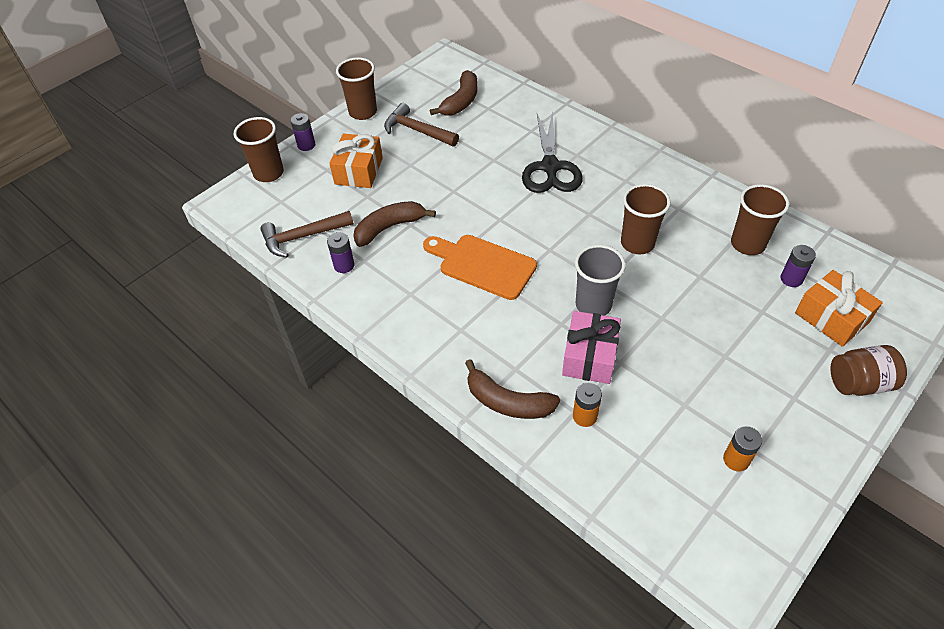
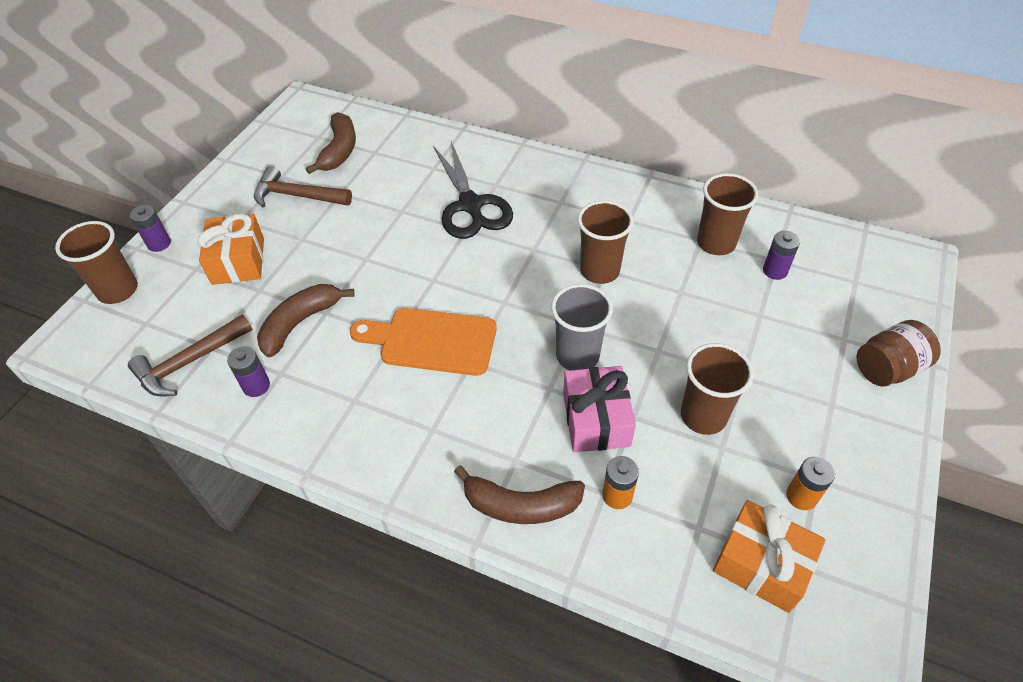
camera: 20 degrees left, 0 degrees up
brown cup [336,57,377,120] -> brown cup moved to [681,343,754,435]
orange gift [795,270,883,347] -> orange gift moved to [713,500,825,613]

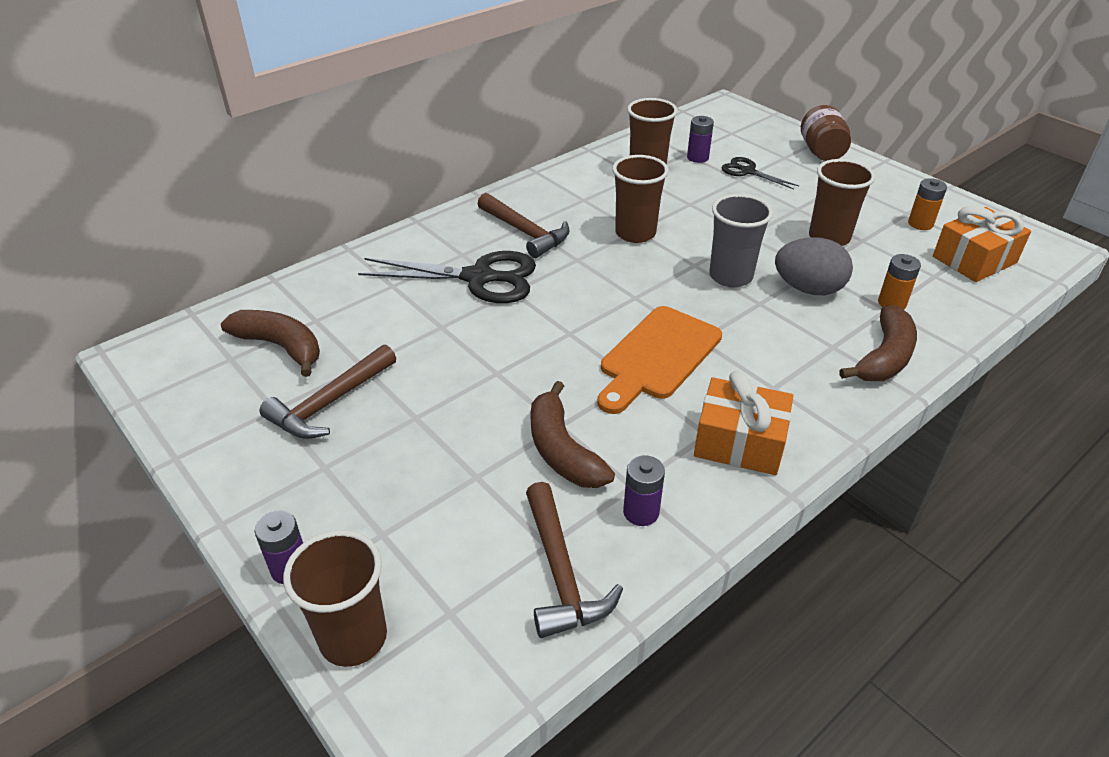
camera: 65 degrees left, 10 degrees down
orange gift [197,213,264,285] -> orange gift moved to [694,370,793,475]
pink gift [563,366,636,452] -> grey egg [775,237,853,295]
none -> brown hammer [478,193,570,258]
none -> black scissors [722,157,799,189]

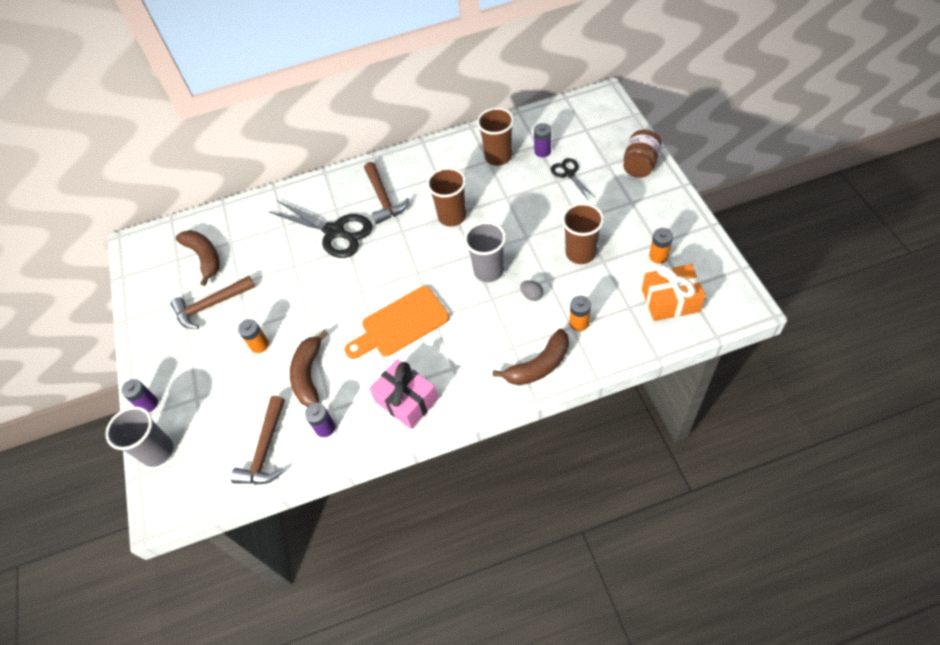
camera: 30 degrees right, 15 degrees up
brown cup [283,530,387,667] -> grey cup [105,406,173,467]
orange gift [694,370,793,475] -> pink gift [369,359,438,429]
grey egg [775,237,853,295] -> grey egg [520,280,544,301], size x0.48
none -> orange battery [238,319,269,353]

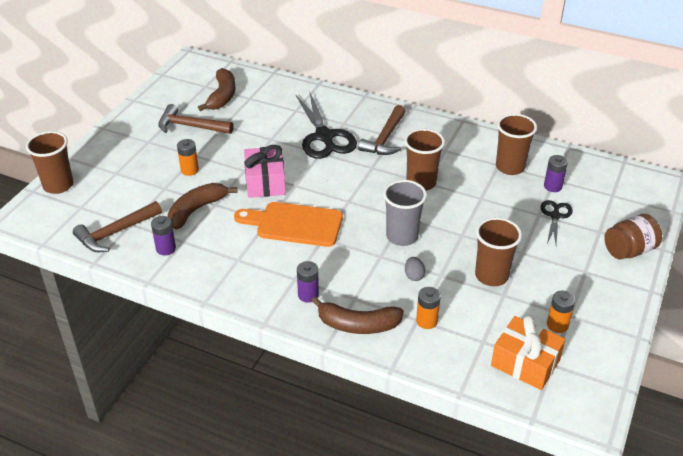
camera: 35 degrees right, 15 degrees down
grey cup [105,406,173,467] -> brown cup [26,131,73,194]
purple battery [121,379,158,412] -> purple battery moved to [297,261,319,303]
pink gift [369,359,438,429] -> pink gift moved to [244,145,286,198]

